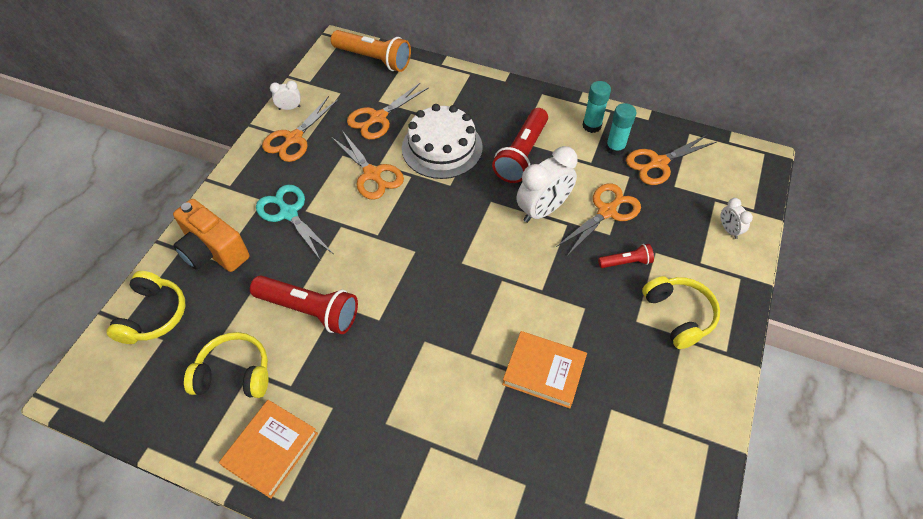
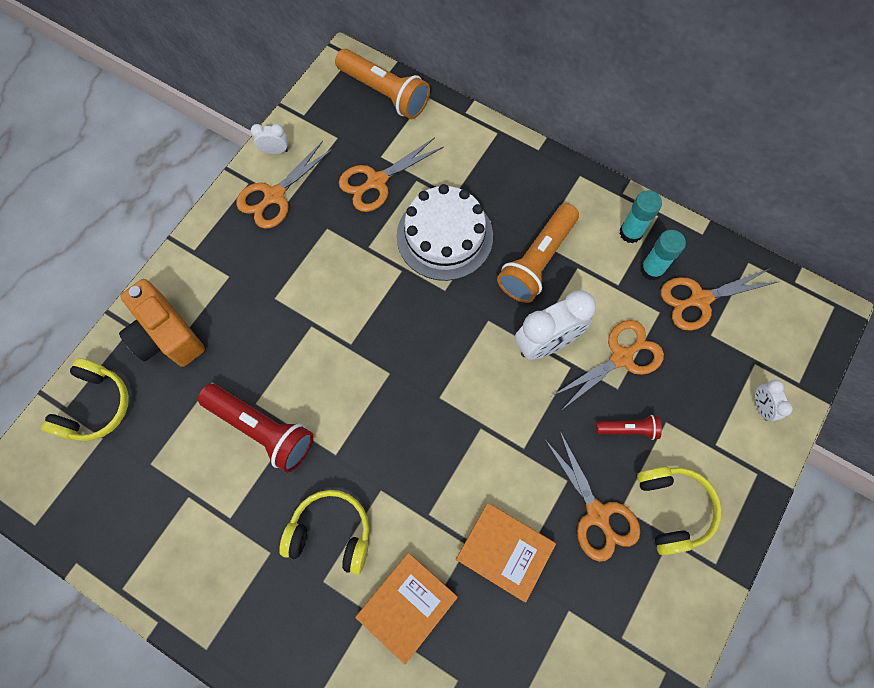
camera: 10 degrees right, 15 degrees up
yellow headphones [184,332,268,398] -> yellow headphones moved to [279,490,369,575]
orange book [219,400,318,499] -> orange book moved to [355,553,458,664]
turquoise scissors [256,185,333,261] -> none
orange scissors [331,131,404,200] -> orange scissors moved to [544,431,640,562]
red flashlight [492,108,548,183] -> orange flashlight [497,203,579,303]

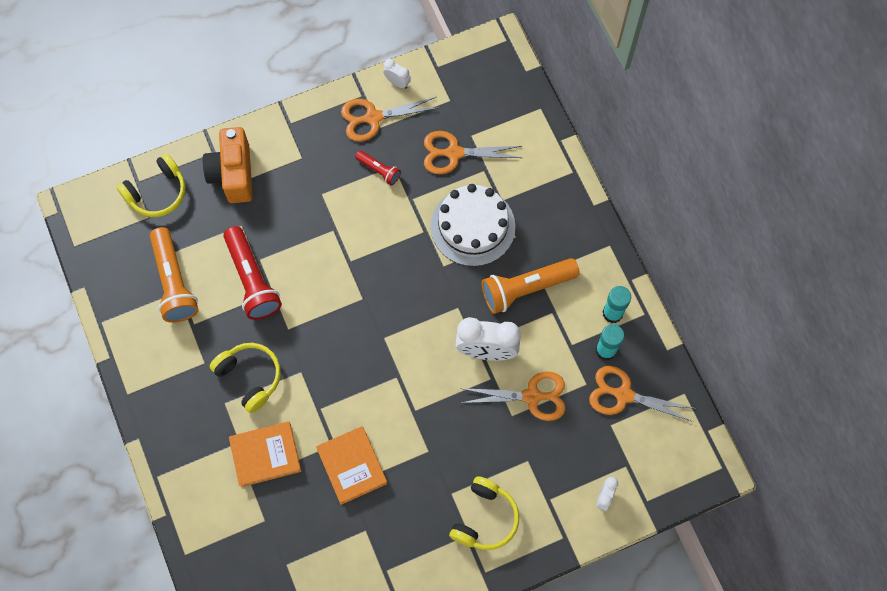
camera: 35 degrees right, 0 degrees up
orange flashlight [335,49,430,119] -> orange flashlight moved to [150,227,199,323]
orange scissors [544,431,640,562] -> none
red flashlight [596,415,662,440] -> red flashlight moved to [355,151,401,185]

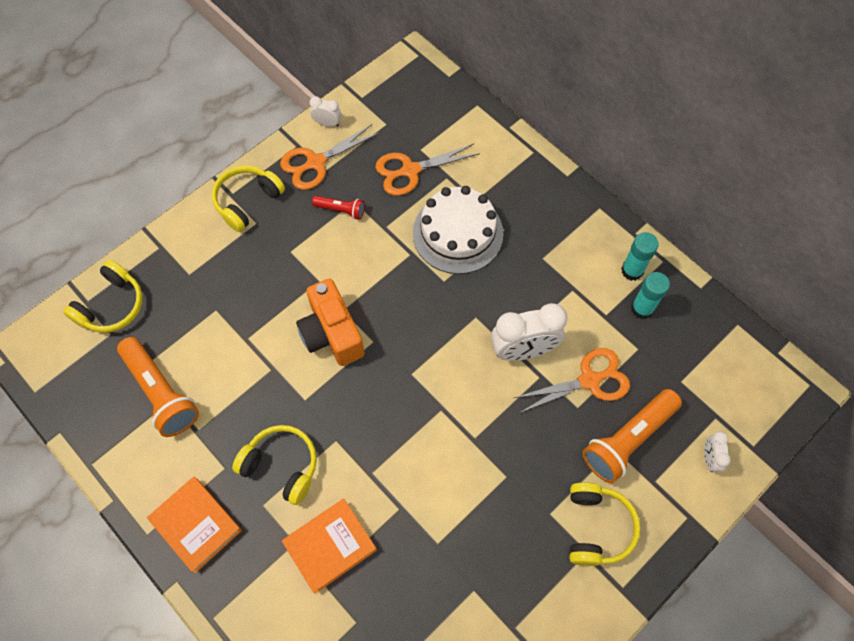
camera: 20 degrees left, 5 degrees down
orange camera [203,127,253,203] -> orange camera moved to [296,278,365,366]
red flashlight [223,226,282,320] -> none
orange book [316,426,387,505] -> orange book moved to [147,477,242,573]
orange flashlight [482,258,580,314] -> orange flashlight moved to [582,389,682,483]
orange scissors [589,366,697,422] -> none
none -> yellow headphones [212,166,285,232]

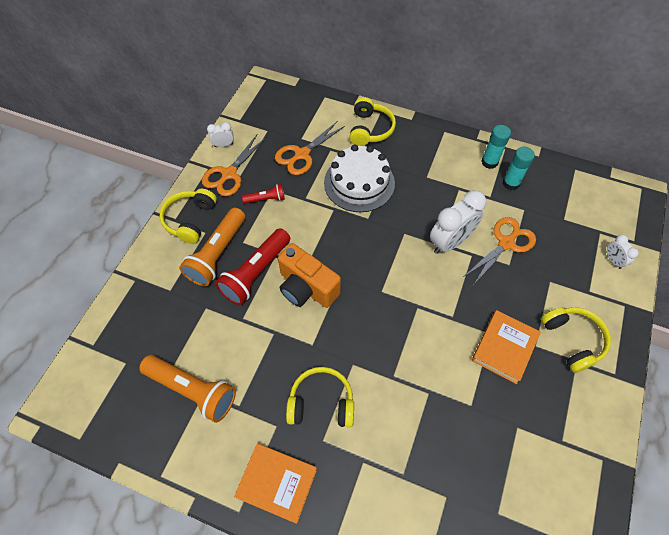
camera: 25 degrees left, 5 degrees down
yellow headphones [63,260,143,333] -> yellow headphones moved to [350,97,396,146]
orange book [282,499,377,594] -> orange book moved to [472,310,541,384]
orange flashlight [582,389,682,483] -> orange flashlight moved to [179,208,245,286]
none -> red flashlight [215,228,290,305]

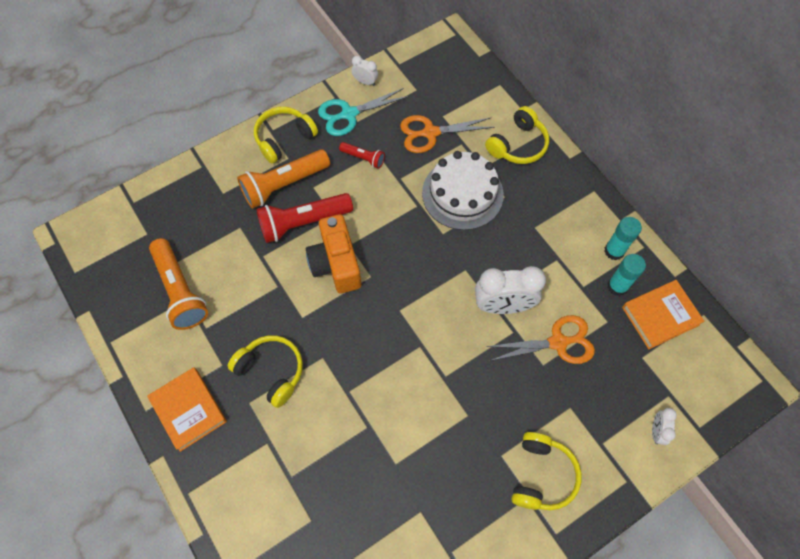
camera: 35 degrees right, 5 degrees up
orange scissors [202,135,266,196] -> turquoise scissors [318,88,409,136]
orange book [472,310,541,384] -> orange book moved to [622,280,704,349]

